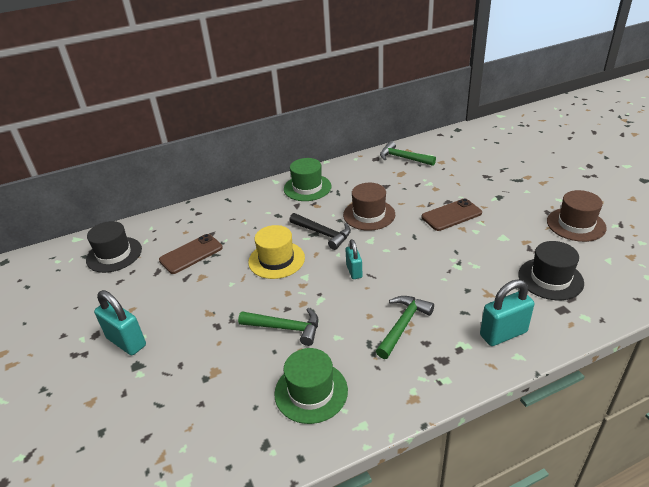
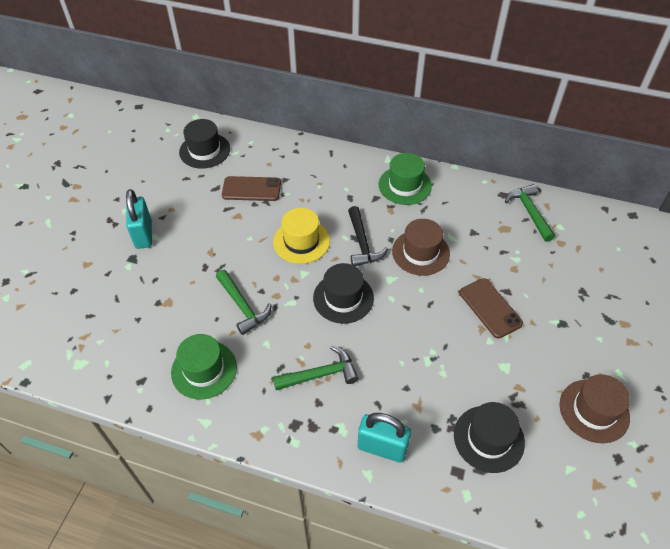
camera: 40 degrees right, 15 degrees up
turquoise padlock [346,239,362,279] -> black hat [313,263,374,324]
brown phone [422,198,482,231] -> brown phone turned 45 degrees clockwise [460,278,523,338]

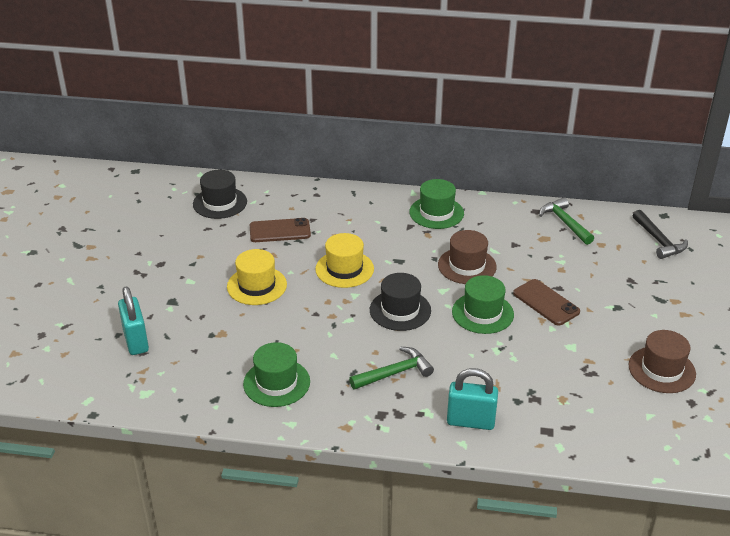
camera: 10 degrees left, 15 degrees down
turquoise padlock [126,189,152,249] -> turquoise padlock moved to [118,286,149,355]
green hammer [216,270,272,335] -> none
black hammer [348,206,388,266] -> black hammer moved to [633,210,688,259]
black hat [454,402,525,473] -> none
none -> yellow hat [227,249,287,305]
none -> green hat [452,275,514,334]

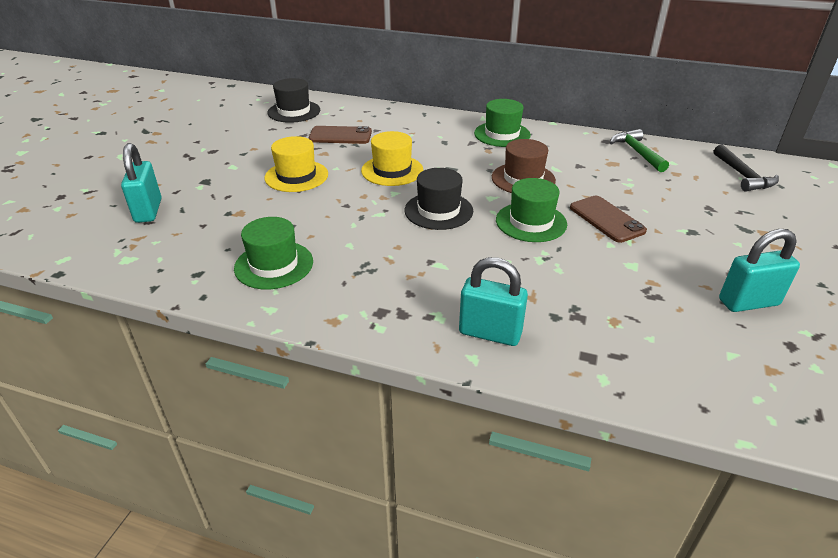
camera: 10 degrees right, 0 degrees up
green hammer [349,347,434,390] -> none
brown hat [629,330,696,393] -> turquoise padlock [719,229,800,312]

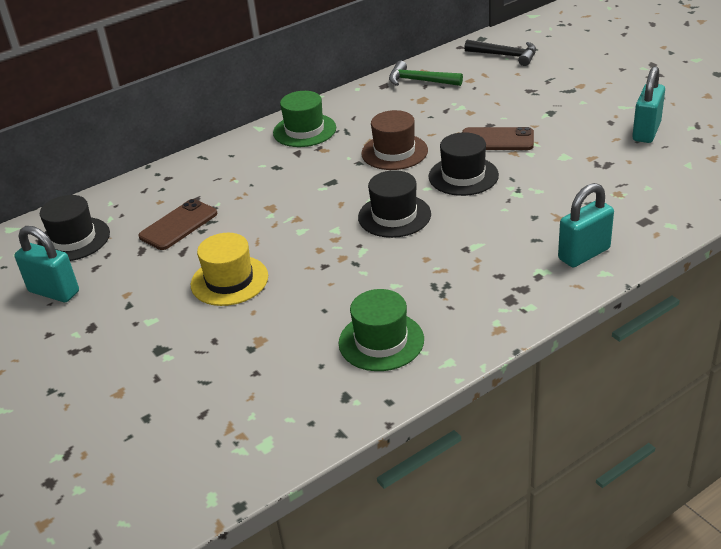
camera: 50 degrees left, 0 degrees up
turquoise padlock [121,143,162,223] -> turquoise padlock moved to [14,226,79,302]
yellow hat [361,131,423,186] -> none
green hat [496,178,567,242] -> black hat [428,132,499,196]

